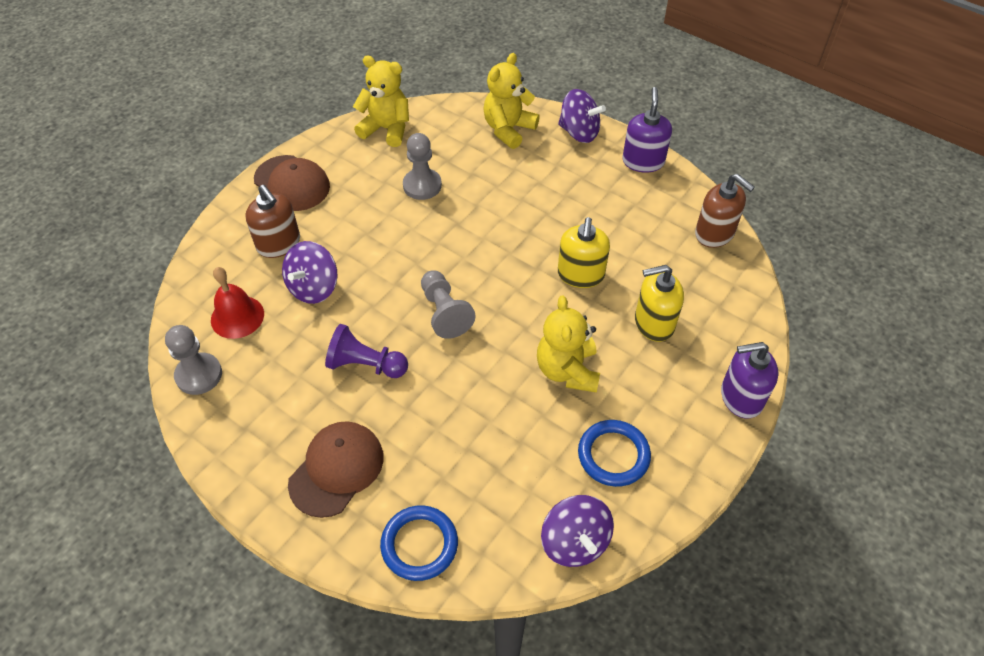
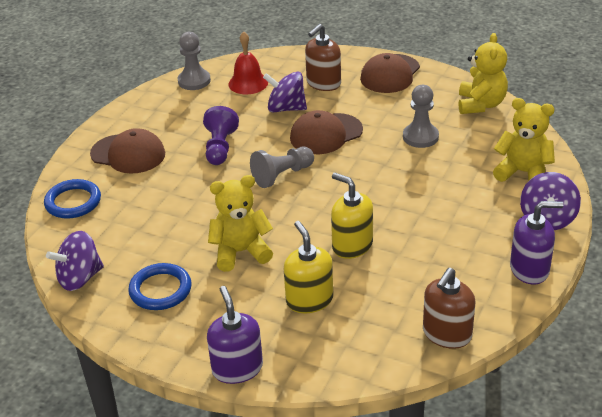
camera: 80 degrees right, 15 degrees down
yellow soap dispenser [558,217,610,288] -> yellow soap dispenser turned 45 degrees clockwise [331,173,373,259]
none -> brown cap [290,110,363,154]

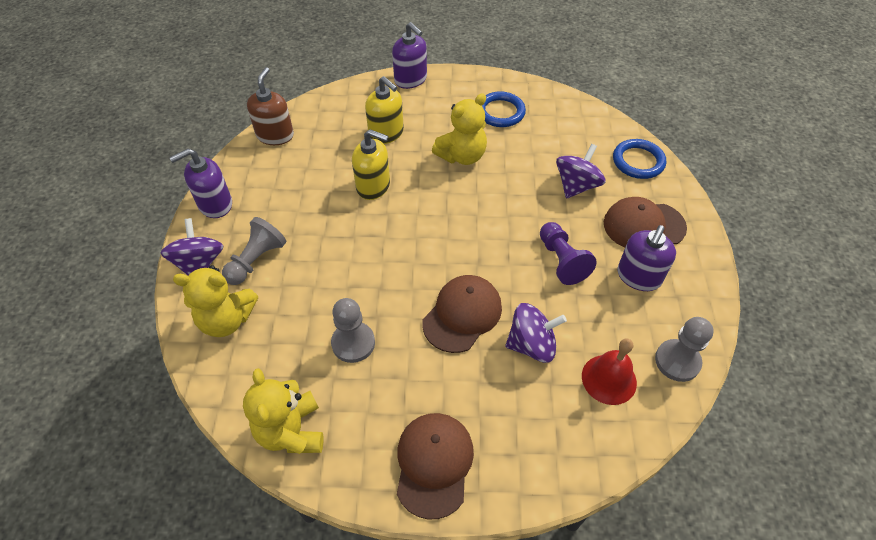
camera: 155 degrees right, 15 degrees up
purple spinning top [46,231,104,291] -> purple spinning top moved to [556,144,606,199]
grey pawn [250,147,314,188] -> grey pawn moved to [222,217,286,285]
brown soap dispenser [305,24,341,91] -> none
none -> purple soap dispenser [617,225,676,291]

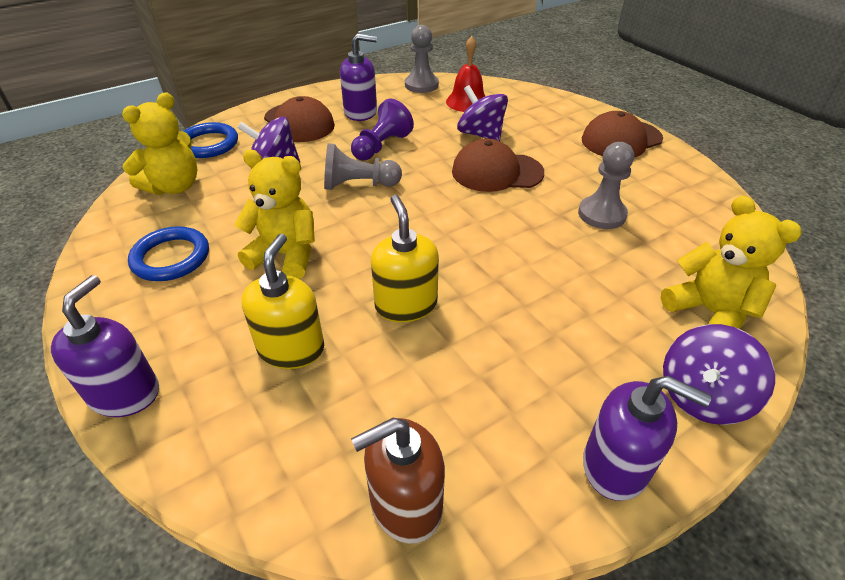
camera: 125 degrees left, 10 degrees down
grey pawn [222,217,286,285] -> grey pawn moved to [324,143,402,190]
yellow teddy bear [243,368,323,454] -> yellow teddy bear moved to [122,93,198,195]

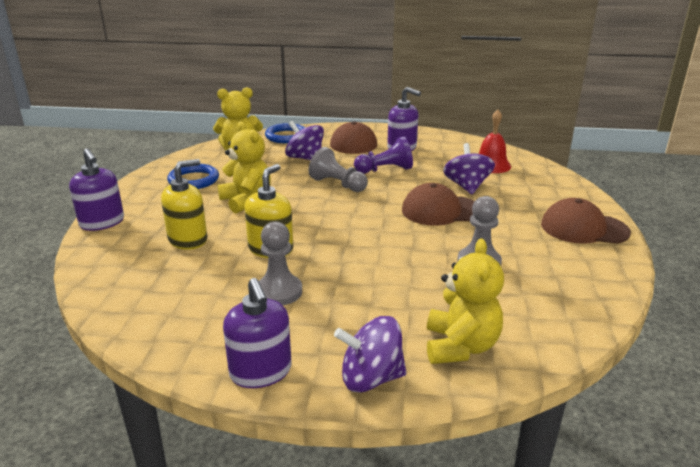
camera: 40 degrees right, 15 degrees down
purple soap dispenser [51,275,159,417] -> purple soap dispenser turned 90 degrees clockwise [69,149,124,231]
brown soap dispenser [351,418,445,544] -> none
grey pawn [405,25,439,93] -> grey pawn moved to [259,222,302,305]
brown cap [452,139,544,192] -> brown cap turned 45 degrees counterclockwise [402,183,475,226]

